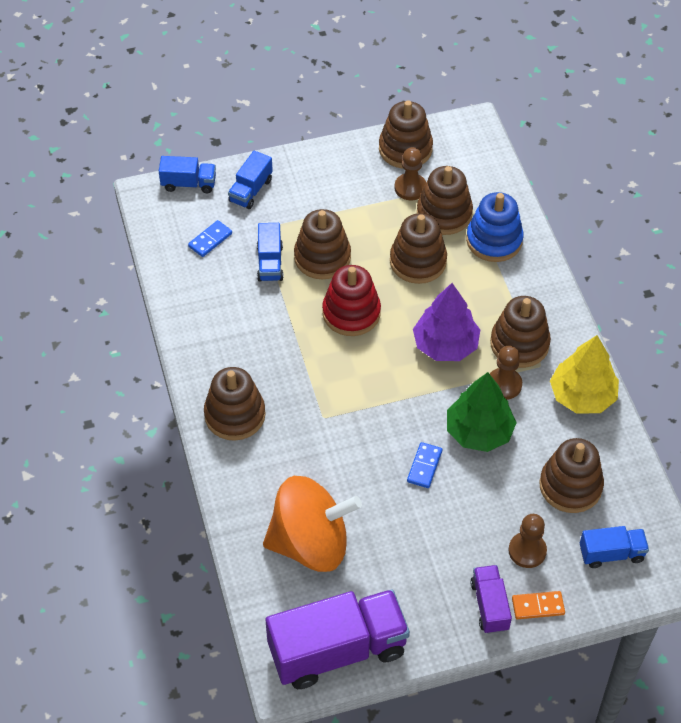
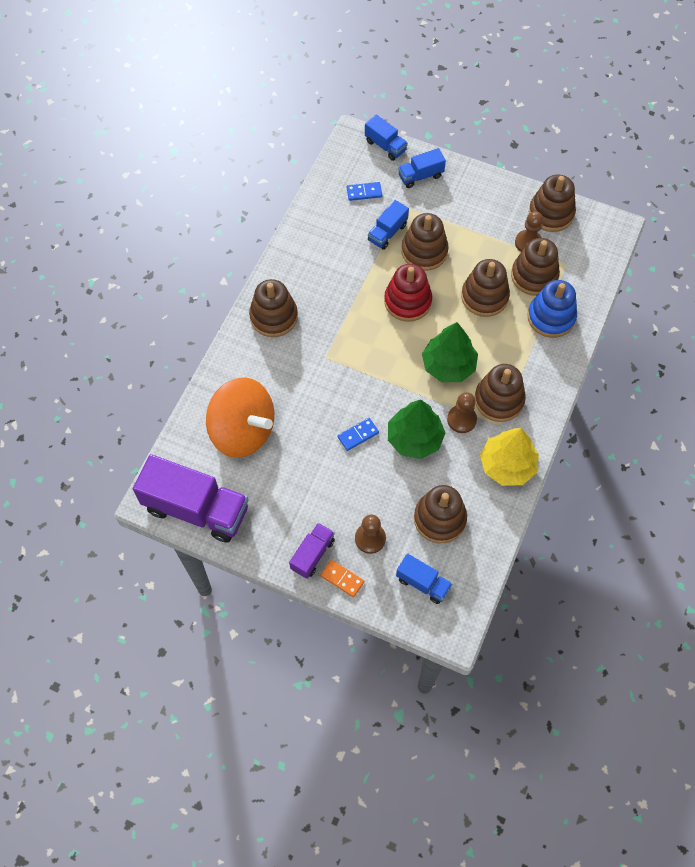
camera: 40 degrees right, 10 degrees up
purple tree [413,283,480,361] -> green tree [422,322,478,382]

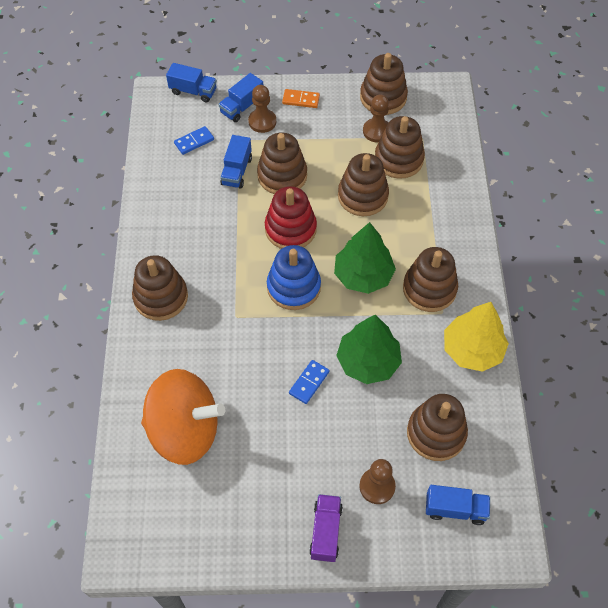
camera: 25 degrees left, 5 degrees down
purple truck [133,454,248,543] -> none
orange domino [320,559,364,597] -> orange domino moved to [282,89,320,108]
brown pawn [447,392,477,433] -> brown pawn moved to [248,85,276,133]
blue stacking toy [527,280,577,338] -> blue stacking toy moved to [267,245,321,310]

